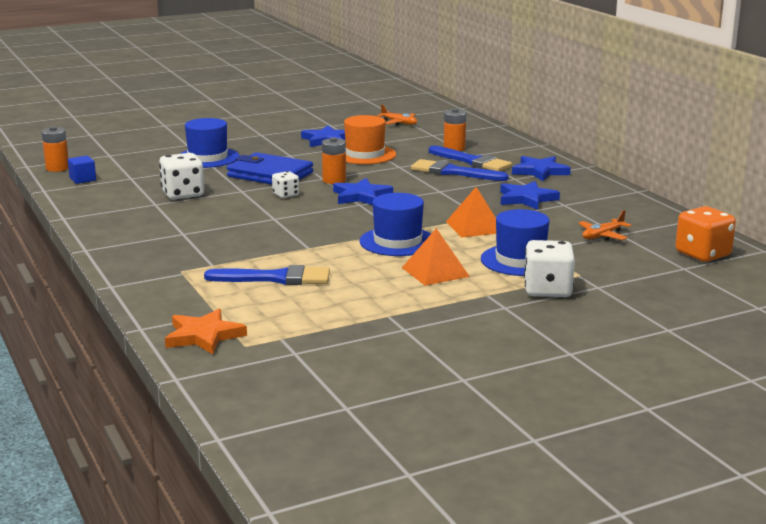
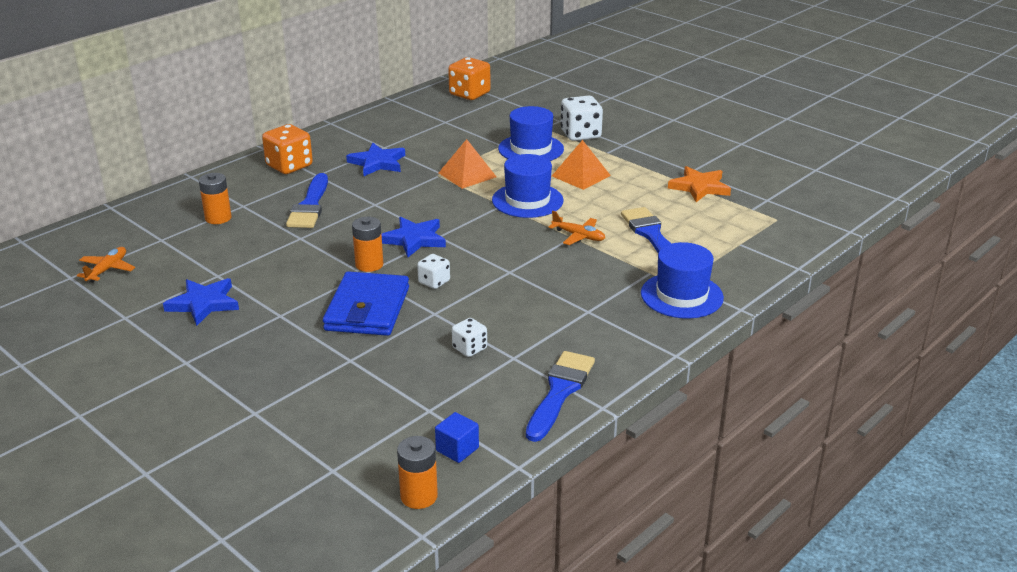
camera: 110 degrees left, 10 degrees up
white dice [159,153,204,199] -> white dice [452,318,487,357], size x0.57
orange star [165,309,247,354] -> orange star moved to [668,166,731,202]
blue hat [180,118,240,168] -> blue hat moved to [641,242,724,318]
orange hat [344,115,396,164] -> none
blue brush [429,146,512,171] -> blue brush moved to [526,351,595,442]
blue star [512,156,571,181] -> orange dice [262,124,313,174]
orange plane [578,210,632,240] -> orange plane moved to [548,211,605,245]

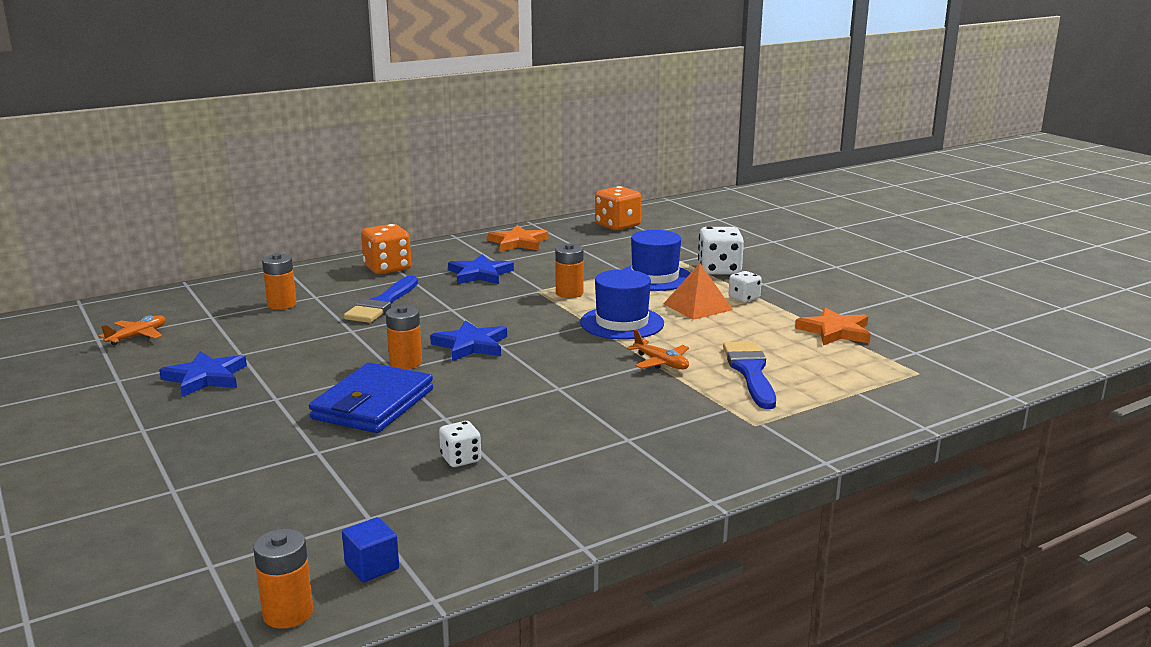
camera: 15 degrees right, 10 degrees down
white dice [417,254,450,289] -> white dice moved to [729,271,762,302]
orange pyramid [439,139,497,189] -> orange battery [555,243,584,298]
blue brush [526,351,595,442] -> none
blue hat [641,242,724,318] -> none
none -> orange star [488,225,548,252]

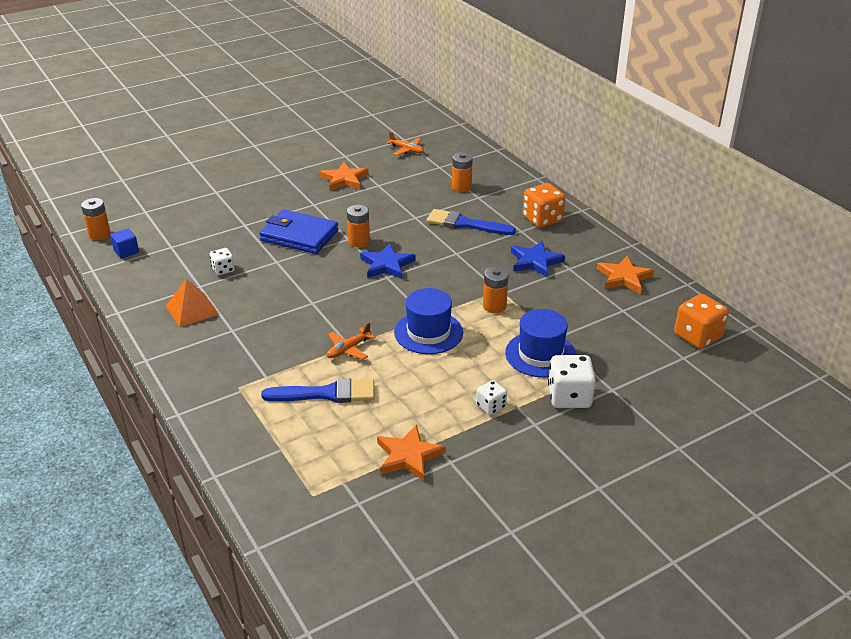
camera: 90 degrees right, 15 degrees up
blue star [159,351,247,397] -> orange star [320,162,369,191]
orange pyramid [663,263,733,320] -> orange pyramid moved to [166,279,219,328]

